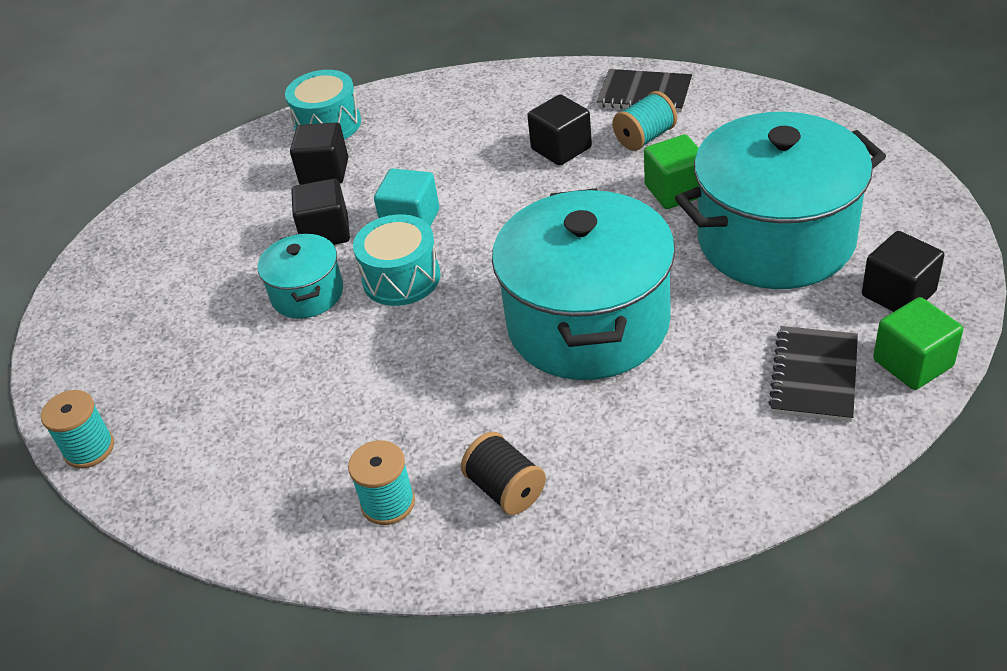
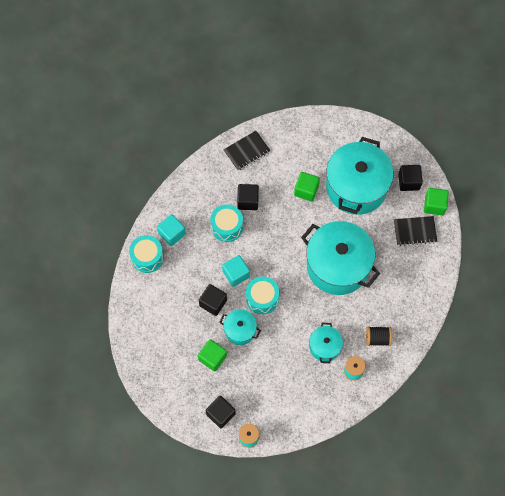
camera: 55 degrees left, 25 degrees up
black cube [290,123,348,185] -> black cube moved to [206,396,236,428]
turquoise spool [612,91,677,151] -> none
black notebook [768,326,858,422] -> black notebook turned 60 degrees counterclockwise [394,216,437,246]
none -> turquoise cube [157,214,186,246]
none -> green cube [198,339,227,371]
none -> turquoise drum [210,204,243,242]
none -> turquoise pot [309,323,343,363]

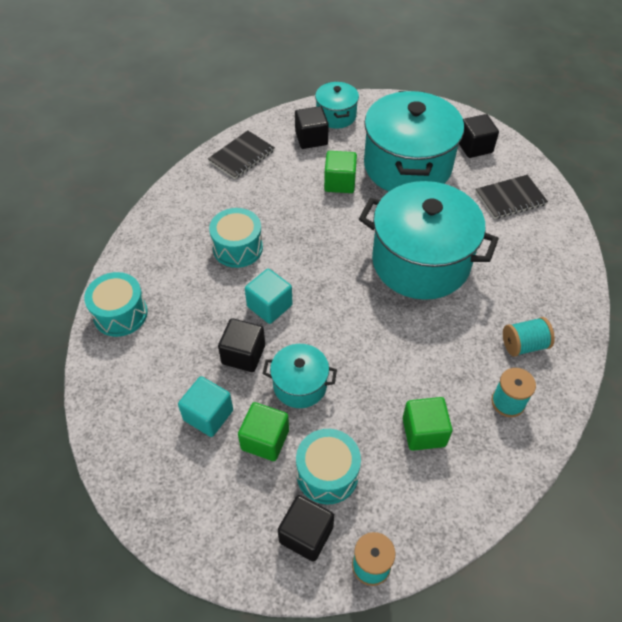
camera: 15 degrees left, 15 degrees down
turquoise cube [157,214,186,246] -> turquoise cube moved to [178,376,233,437]
black cube [237,184,259,210] -> black cube moved to [295,106,329,149]
turquoise drum [246,277,279,314] -> turquoise drum moved to [296,429,361,504]
turquoise pot [309,323,343,363] -> turquoise pot moved to [315,82,359,129]
black spool [366,326,392,346] -> turquoise spool [503,317,555,357]
green cube [424,188,449,215] -> green cube moved to [403,397,452,451]

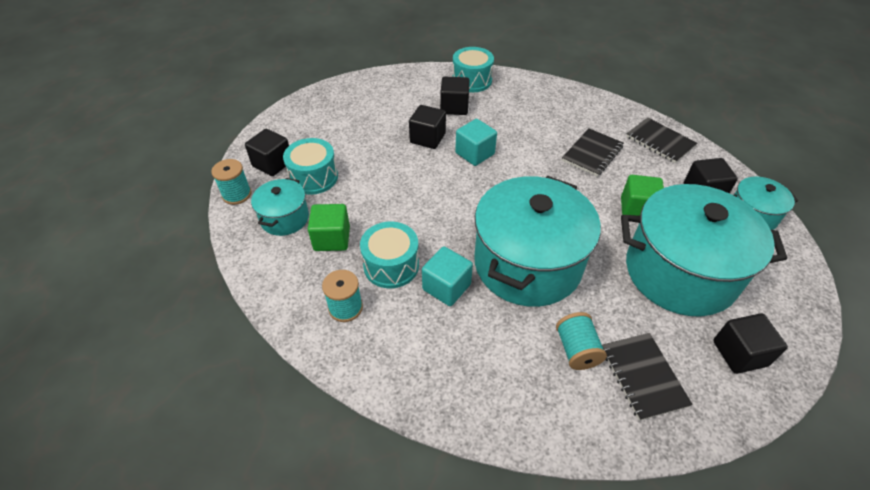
camera: 95 degrees right, 5 degrees down
turquoise cube [178,376,233,437] -> turquoise cube moved to [422,247,473,306]
turquoise drum [209,208,263,268] -> turquoise drum moved to [360,222,419,288]
green cube [238,402,289,461] -> none
turquoise pot [263,344,337,408] -> turquoise pot moved to [251,178,309,236]
turquoise spool [503,317,555,357] -> turquoise spool moved to [556,312,607,370]
none -> black cube [440,77,470,115]
none -> black notebook [562,128,624,177]

